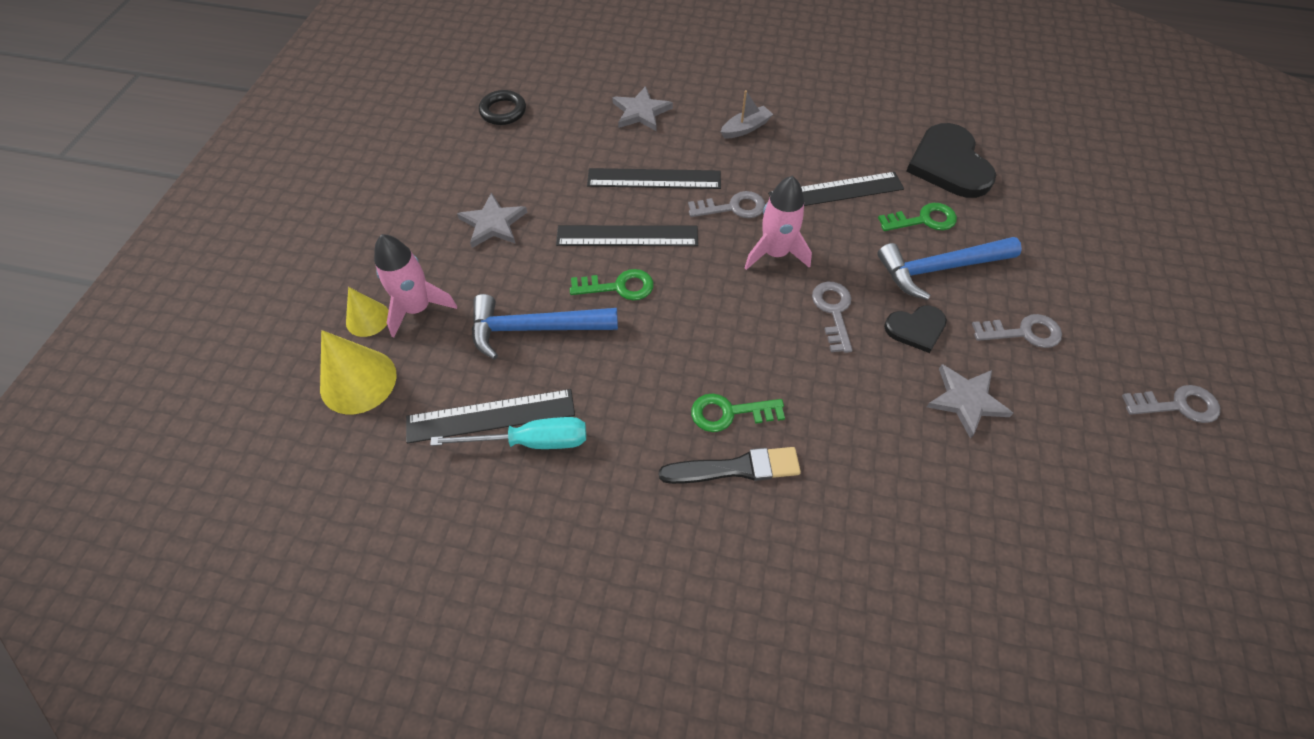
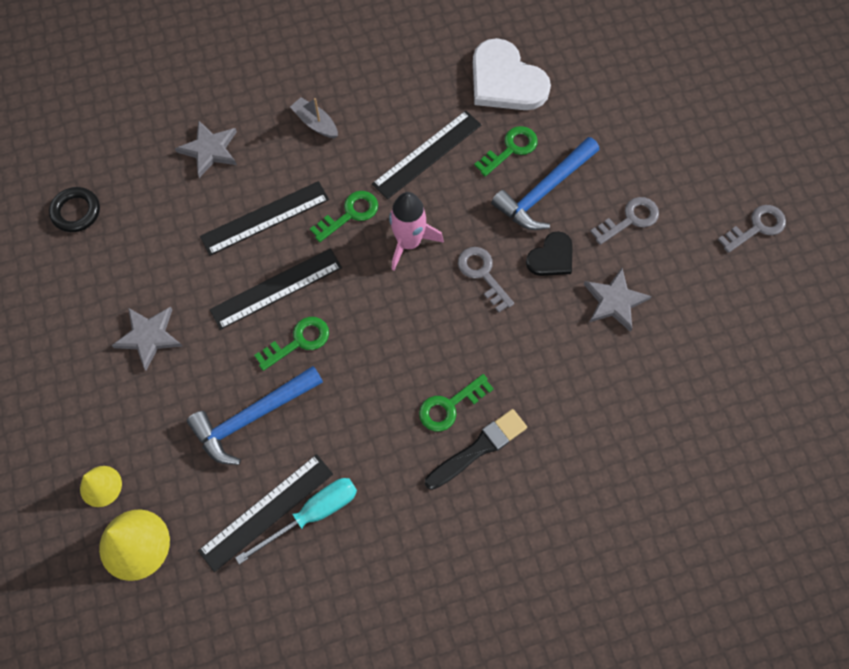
camera: 30 degrees left, 10 degrees up
pink rocket [374,234,457,337] -> none
grey key [688,191,765,218] -> green key [310,191,378,242]
grey boat [721,90,773,138] -> grey boat turned 75 degrees counterclockwise [290,97,338,139]
black heart [906,123,996,198] -> white heart [473,38,551,110]

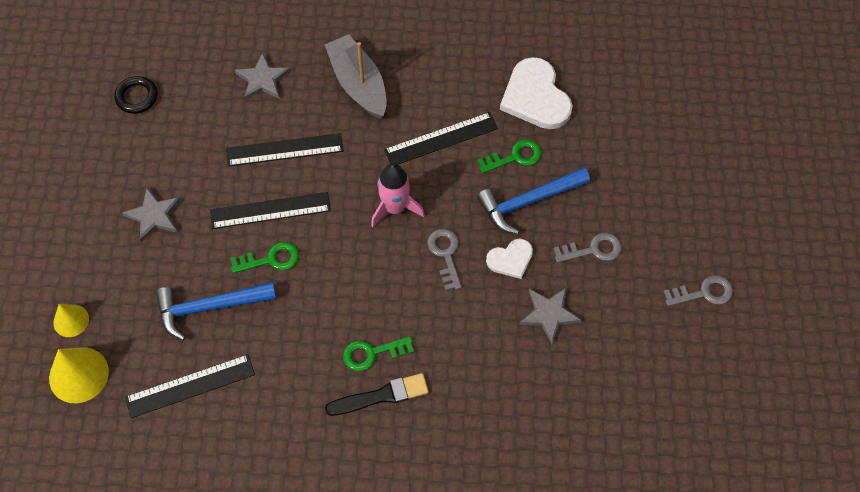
camera: 20 degrees right, 5 degrees down
turquoise screwdriver [235,478,357,564] -> none
grey boat [290,97,338,139] -> grey boat [325,34,387,119], size x1.95
green key [310,191,378,242] -> none
black heart [526,231,573,276] -> white heart [486,239,533,279]

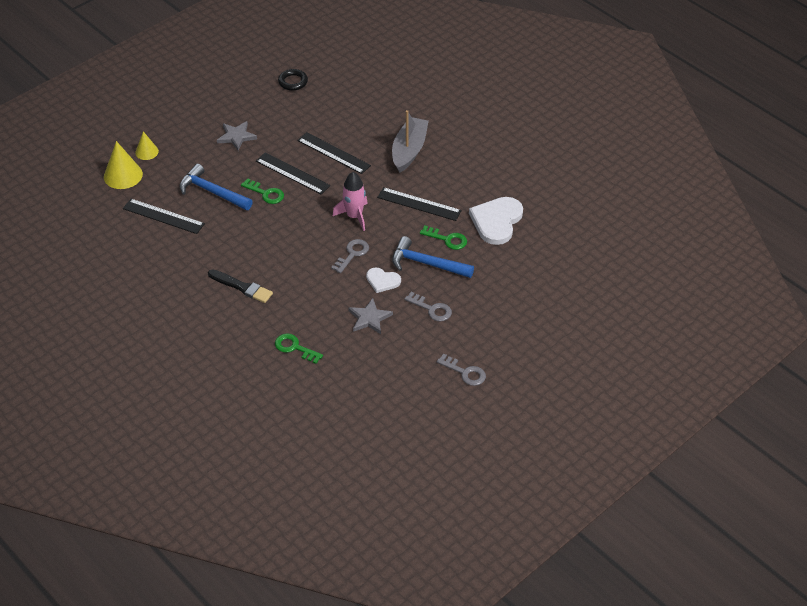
camera: 45 degrees right, 15 degrees down
grey star [235,53,291,100] -> none
green key [343,336,414,371] -> green key moved to [275,333,323,364]

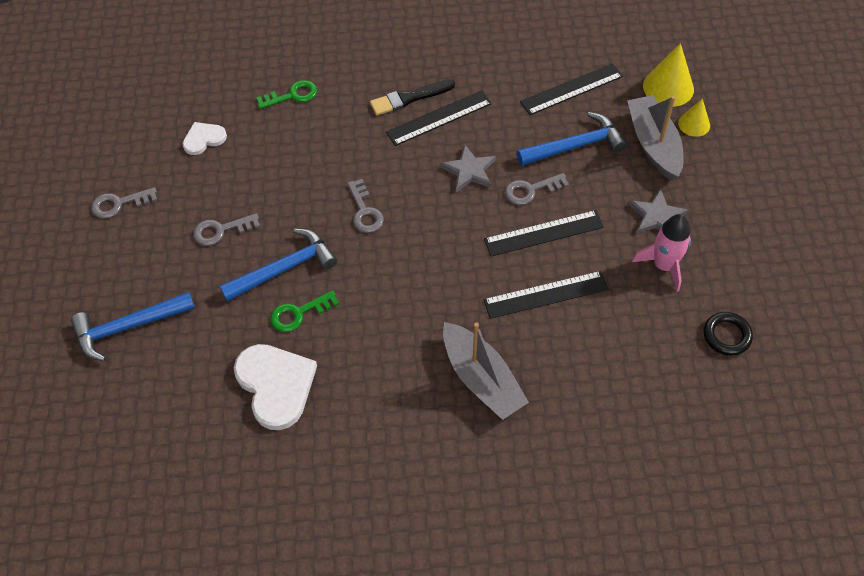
camera: 130 degrees right, 10 degrees up
green key [241,178,284,204] -> grey key [505,173,569,205]
pink rocket [333,172,368,231] -> pink rocket moved to [632,214,691,292]
grey star [348,298,393,334] -> grey star moved to [440,144,496,192]
white heart [366,267,401,293] -> white heart moved to [183,122,227,155]
black ruler [377,187,462,221] -> black ruler moved to [386,90,492,146]
none -> blue hammer [71,292,195,361]
none -> grey boat [627,95,684,180]

